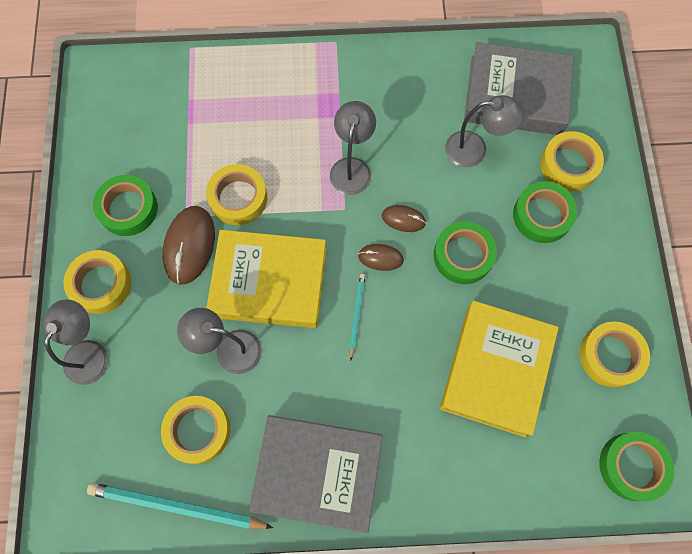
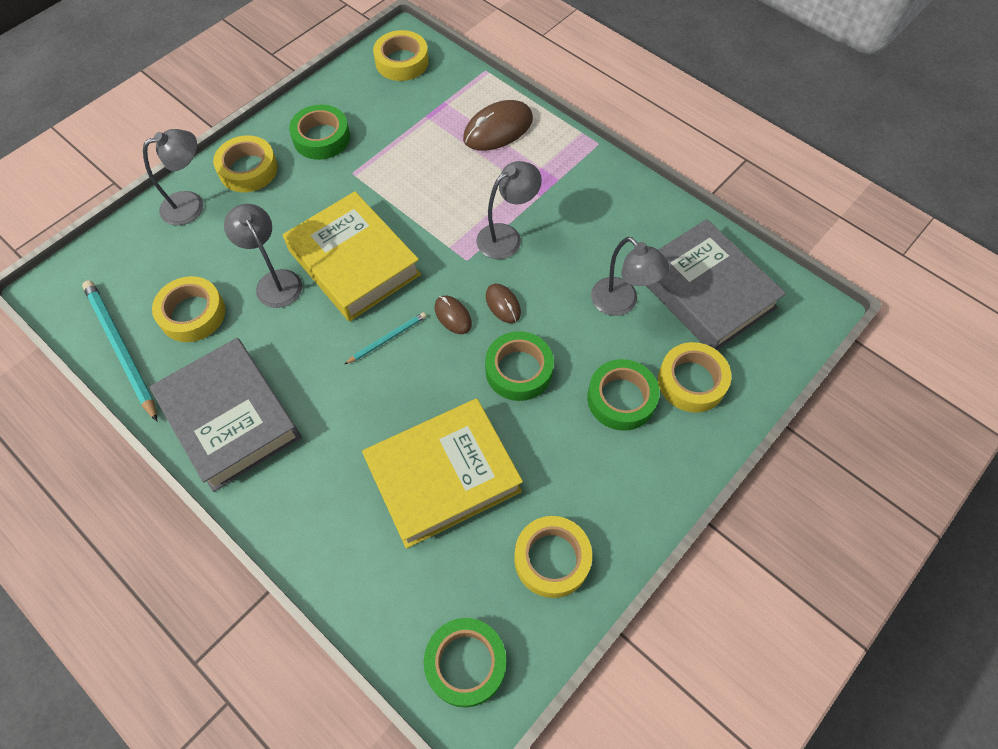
camera: 45 degrees right, 10 degrees down
brown mouse [162,206,215,285] -> brown mouse moved to [463,100,533,151]
yellow tape [206,164,267,225] -> yellow tape moved to [373,30,429,81]

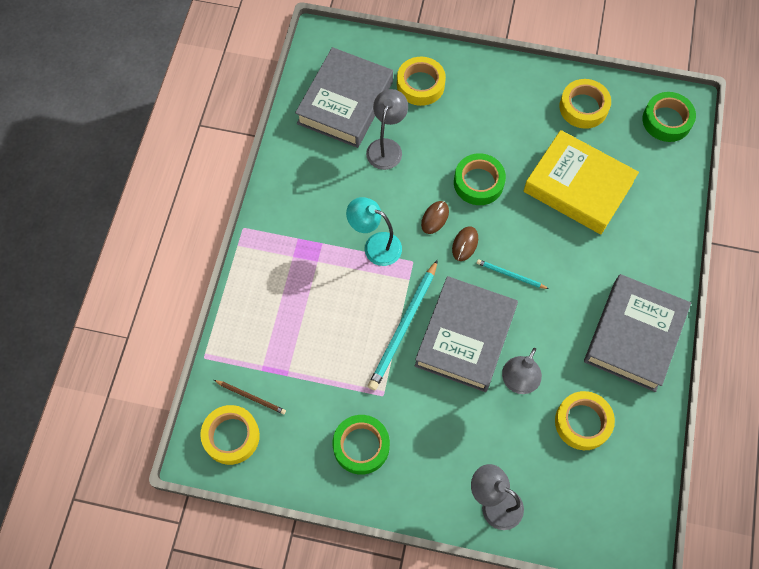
camera: 120 degrees left, 5 degrees up
turquoise pencil [82,280,157,422] -> turquoise pencil moved to [368,260,438,390]
yellow tape [213,135,278,192] -> none
yellow book [283,191,421,321] -> grey book [415,276,518,392]
brown mouse [463,100,533,151] -> none
grey lamp [476,161,542,259] -> turquoise lamp [346,197,402,266]
green tape [587,359,660,431] -> none
none -> brown pencil [214,380,286,414]

